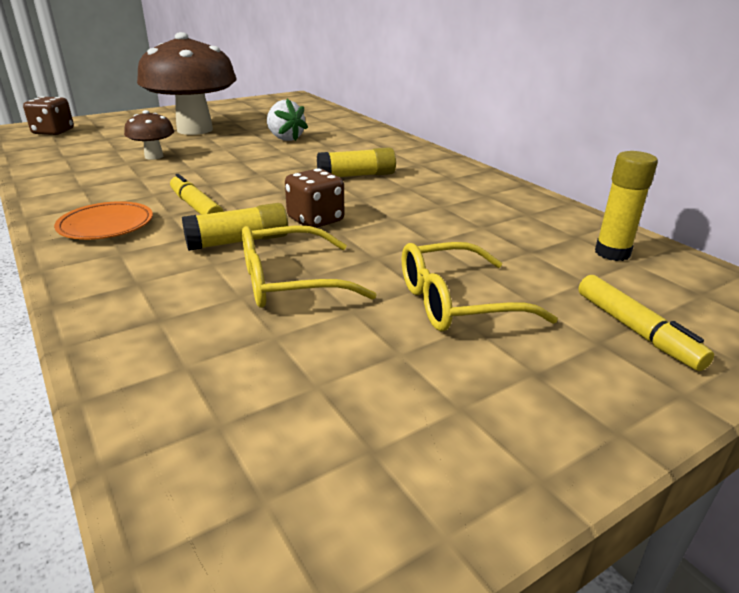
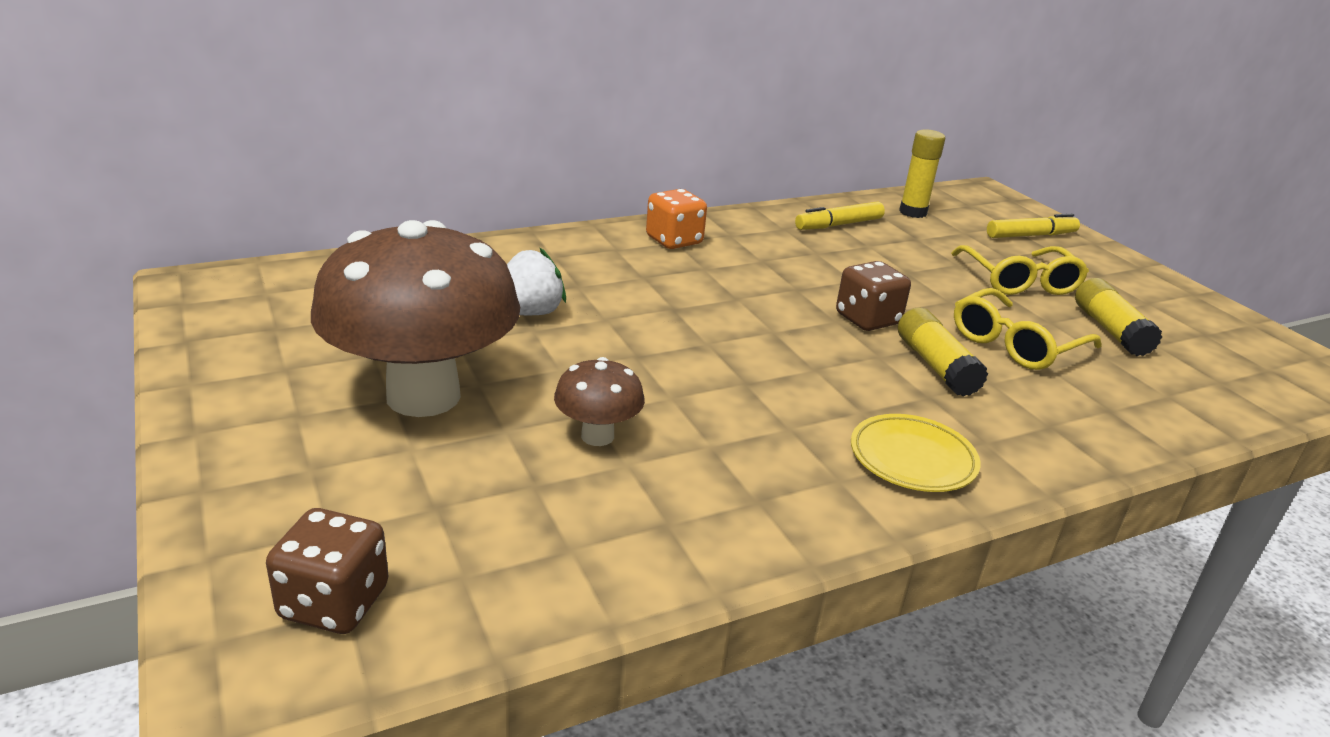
camera: 85 degrees left, 0 degrees up
orange plate [54,201,153,240] -> yellow plate [851,414,981,492]
yellow marker [170,174,224,215] -> yellow marker moved to [795,201,885,230]
yellow glasses [242,226,377,308] -> yellow glasses turned 60 degrees clockwise [954,288,1101,370]
yellow glue stick [317,147,396,177] -> yellow glue stick moved to [1075,278,1162,356]
none -> orange dice [646,189,707,249]

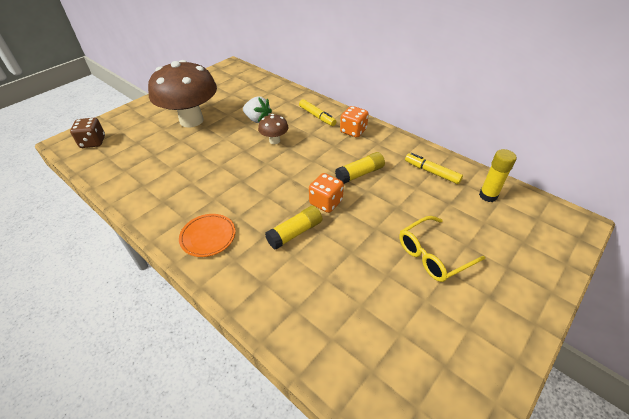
camera: 70 degrees right, 15 degrees up
brown mushroom [554,357,645,446] -> brown mushroom moved to [258,114,289,144]
brown dice [836,261,911,331] -> orange dice [309,173,344,213]
yellow plate [851,414,981,492] -> orange plate [179,214,236,257]
yellow glasses [954,288,1101,370] -> none
yellow marker [987,214,1080,238] -> yellow marker moved to [299,99,337,126]
yellow glue stick [1075,278,1162,356] -> yellow glue stick moved to [335,152,385,184]

